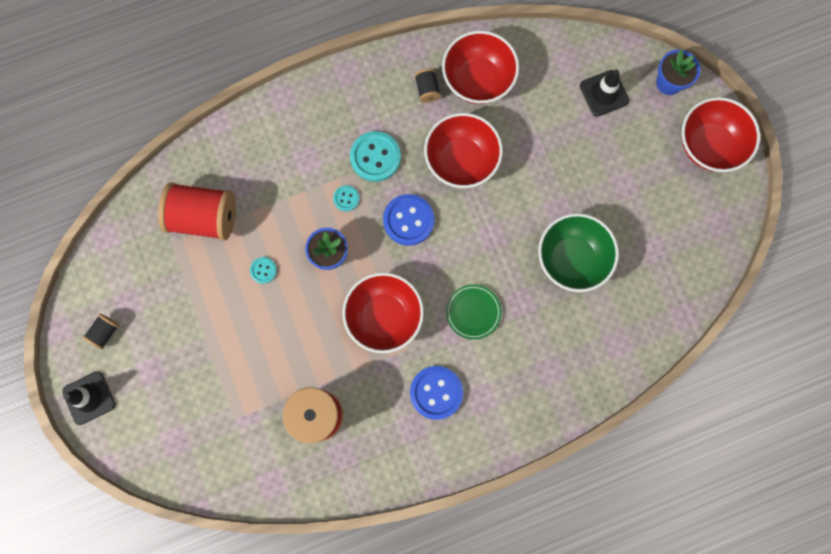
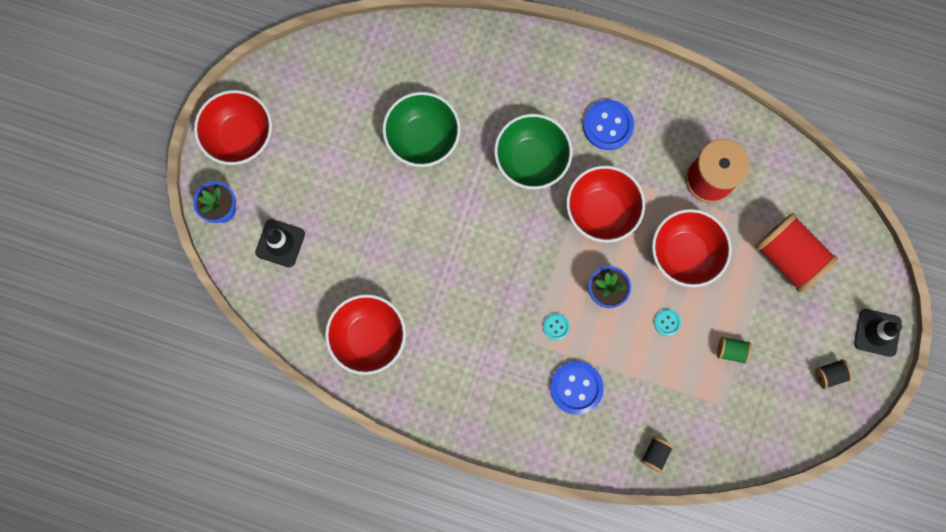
camera: 140 degrees left, 0 degrees up
red spool [158,182,236,241] -> red spool moved to [755,213,838,292]
turquoise button [350,131,401,182] -> none
blue button [383,194,435,246] -> blue button moved to [550,361,604,415]
black spool [415,69,441,103] -> black spool moved to [640,436,674,473]
red bowl [424,113,503,188] -> red bowl moved to [652,209,732,287]
green plate [446,284,501,340] -> green bowl [494,114,572,189]
none -> green spool [717,336,751,364]

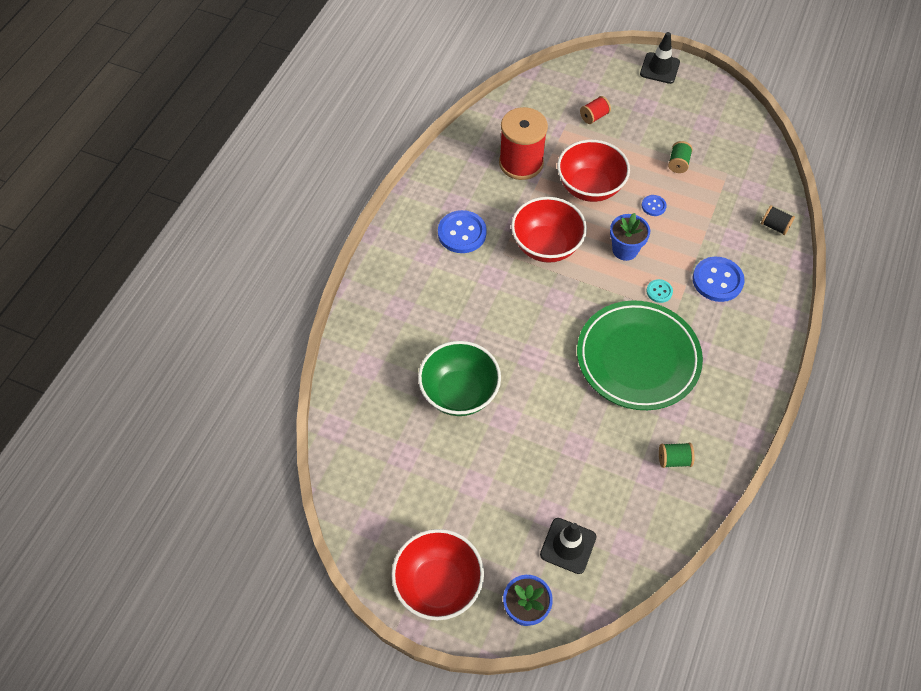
camera: 85 degrees left, 20 degrees down
red bowl [325,294,406,375] -> green spool [659,443,694,468]
green bowl [494,114,572,189] -> none
turquoise button [654,309,681,336] -> blue button [641,195,667,216]
red spool [755,213,838,292] -> red spool [580,96,611,124], size x0.45
black spool [815,359,852,389] -> none
none -> green plate [577,300,703,410]

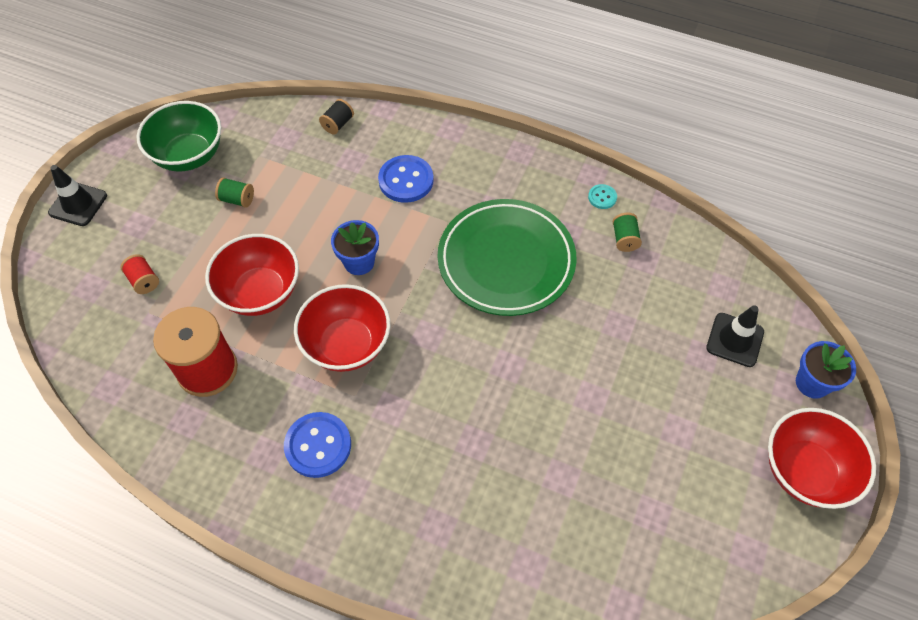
camera: 90 degrees left, 0 degrees up
green bowl [418,341,501,416] -> green bowl moved to [136,101,221,172]
blue button [641,195,667,216] -> none
turquoise button [646,279,673,303] -> turquoise button moved to [588,184,617,209]

